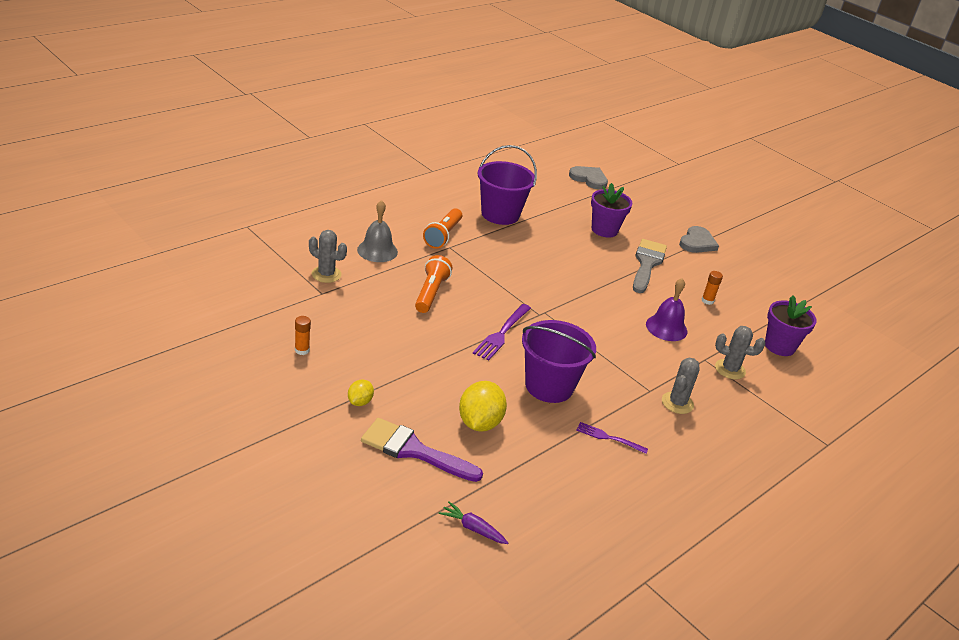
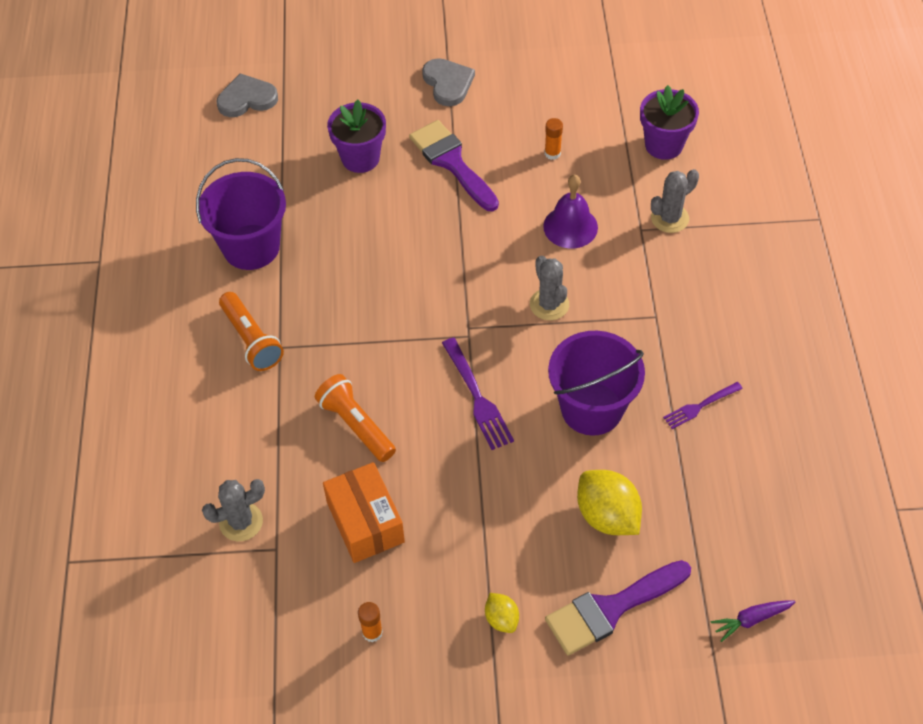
camera: 45 degrees left, 20 degrees up
grey bell [357,200,398,262] -> none
grey brush [633,239,667,293] -> purple brush [409,120,499,211]
grey cactus [662,357,700,414] -> grey cactus moved to [530,256,569,320]
none -> orange box [323,462,405,563]

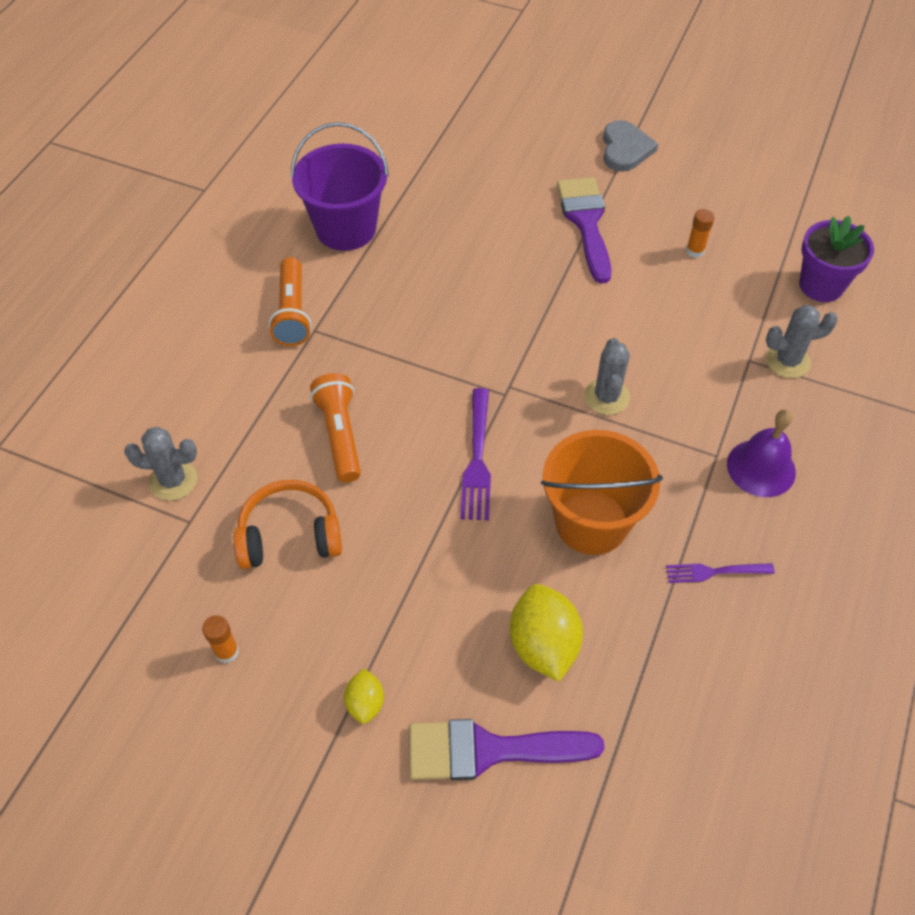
camera: 25 degrees right, 0 degrees up
grey heart [217,74,278,117] -> none
orange box [323,462,405,563] -> orange headphones [234,480,342,569]
purple flower pot [327,100,386,173] -> none
purple bell [543,175,598,249] -> purple bell moved to [727,409,796,497]
purple bucket [548,331,645,436] -> orange bucket [541,430,663,555]
purple carrot [711,600,795,642] -> none

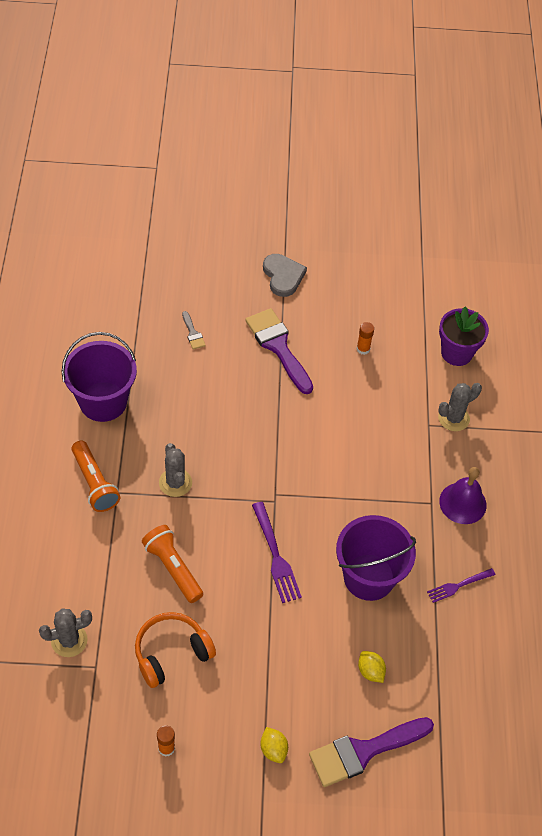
camera: 25 degrees left, 0 degrees up
yellow lemon [510,584,583,682] -> yellow lemon [358,651,386,683], size x0.54
orange bucket [541,430,663,555] -> purple bucket [336,515,416,601]
grey cactus [584,338,630,415] -> grey cactus moved to [159,443,192,497]
none -> grey brush [182,311,206,350]

